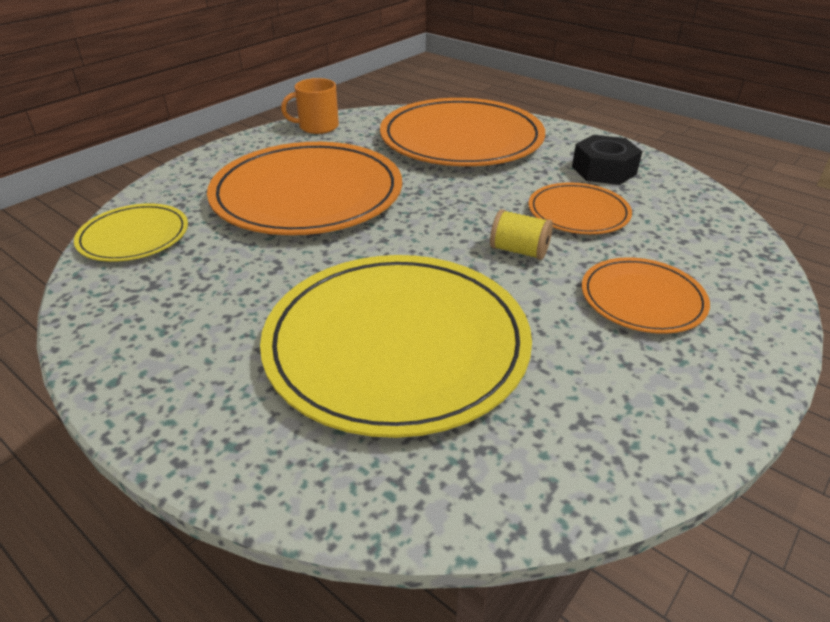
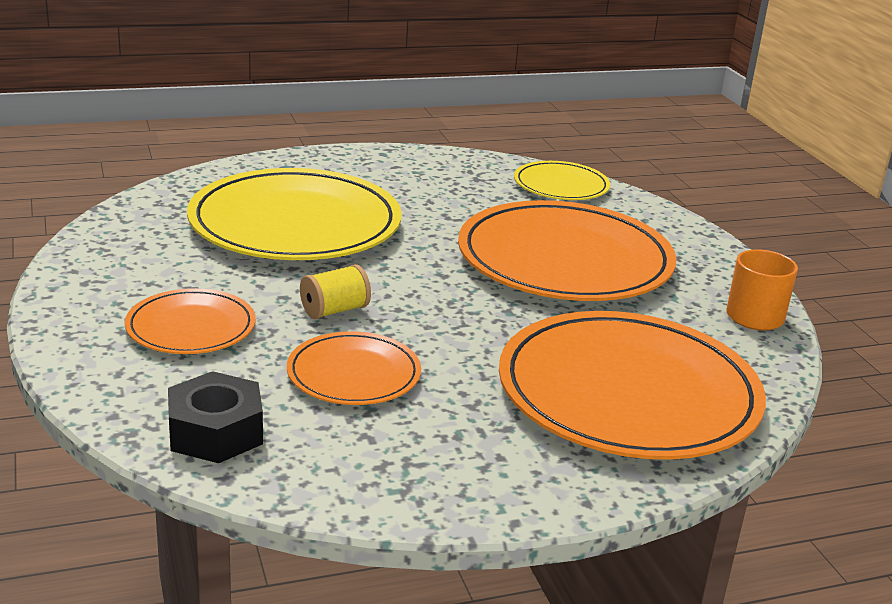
camera: 120 degrees right, 10 degrees down
black nut [572,135,642,185] -> black nut moved to [168,371,263,463]

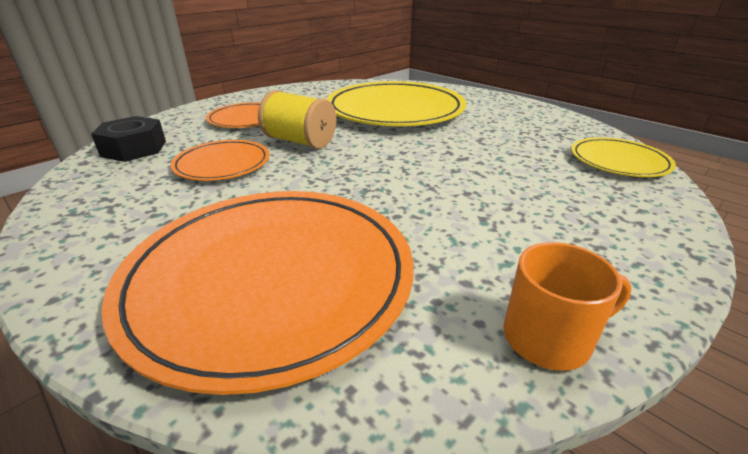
camera: 65 degrees right, 5 degrees up
yellow spool [300,264,371,319] -> yellow spool [258,90,336,149], size x1.54
orange plate [458,200,676,301] -> none

